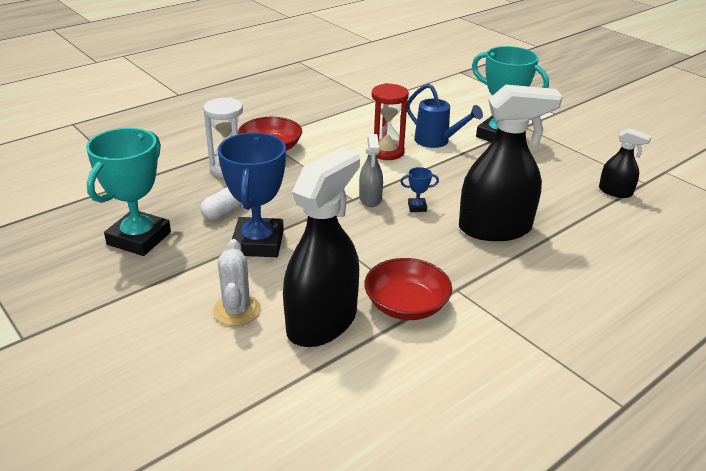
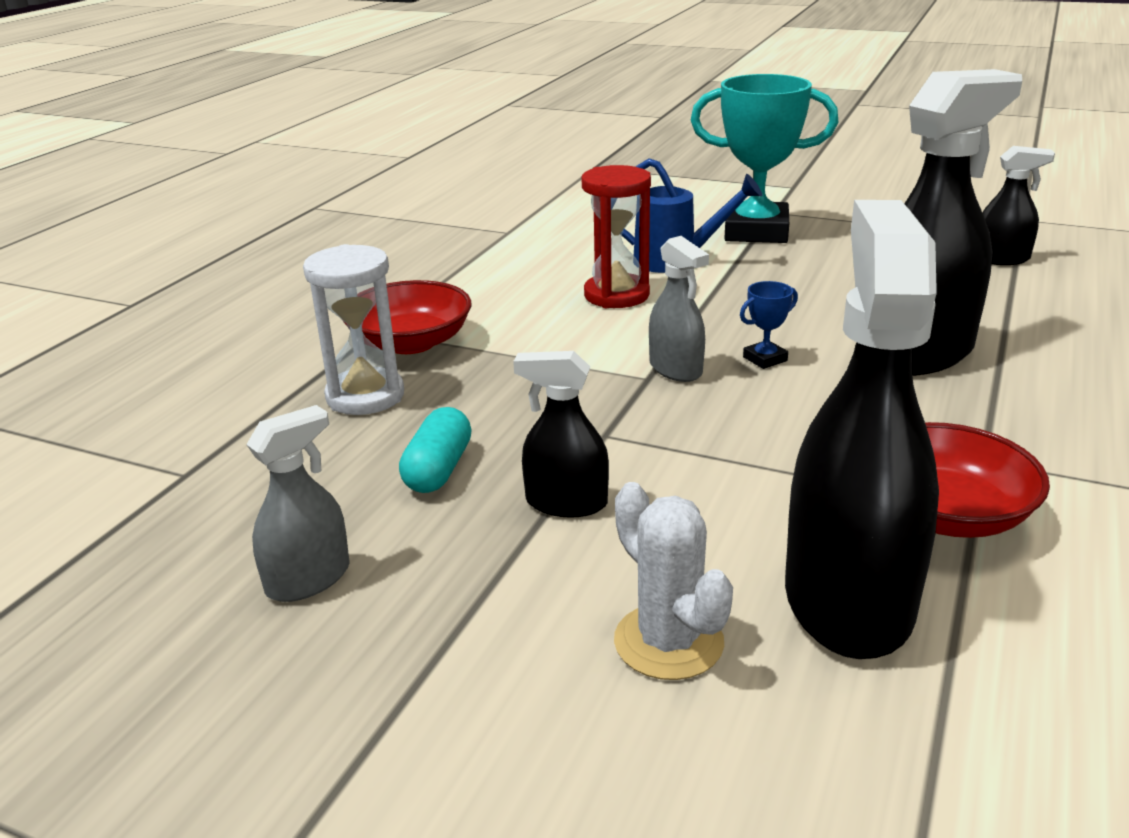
camera: 25 degrees left, 5 degrees down
turquoise trophy [86,128,171,256] -> grey spray bottle [246,405,350,602]
white capsule [200,187,242,220] -> turquoise capsule [399,407,472,493]
blue trophy [218,132,286,257] -> black spray bottle [513,351,609,518]

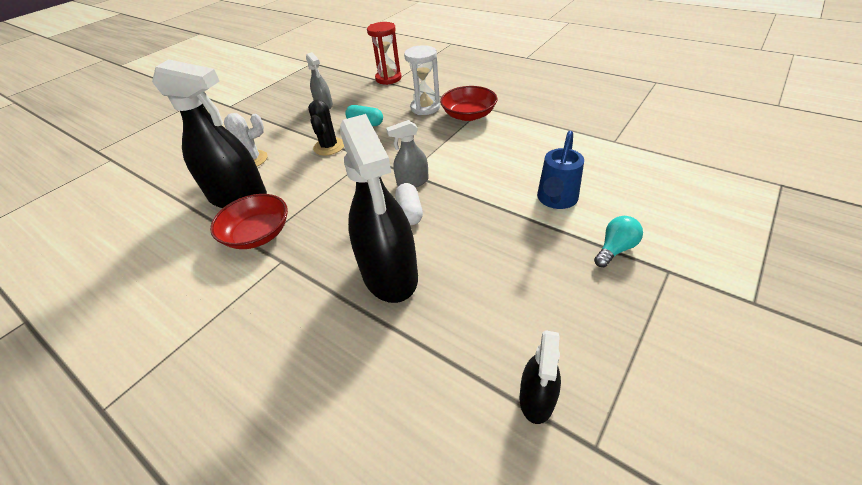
camera: 105 degrees right, 15 degrees up
black spray bottle [513,351,609,518] -> black cactus [308,100,344,155]
red hourglass [582,165,651,308] -> red hourglass moved to [367,22,402,85]
turquoise trophy [691,74,838,243] -> turquoise light bulb [594,216,643,267]
blue trophy [740,281,798,369] -> white capsule [395,183,423,225]

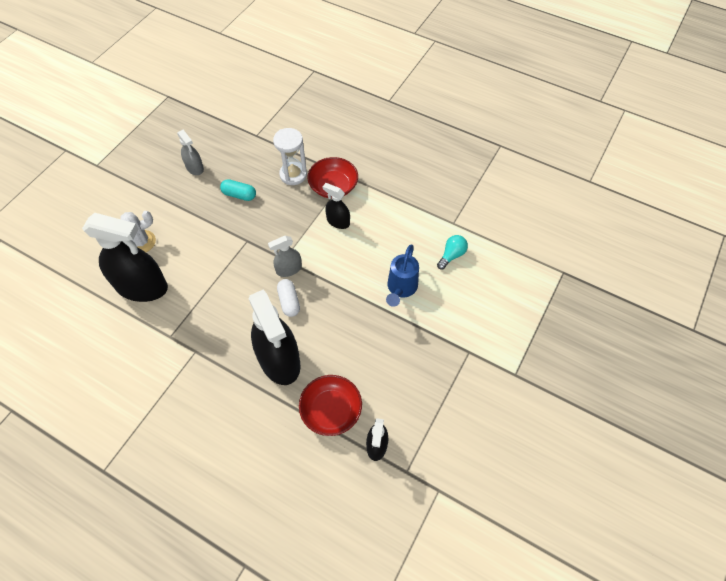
camera: 10 degrees left, 15 degrees up
red bowl [210,194,288,249] -> red bowl moved to [299,375,362,436]
black cactus [308,100,344,155] -> none
red hourglass [367,22,402,85] -> none
turquoise light bulb [594,216,643,267] -> turquoise light bulb moved to [437,235,468,270]
none -> black spray bottle [323,183,350,229]

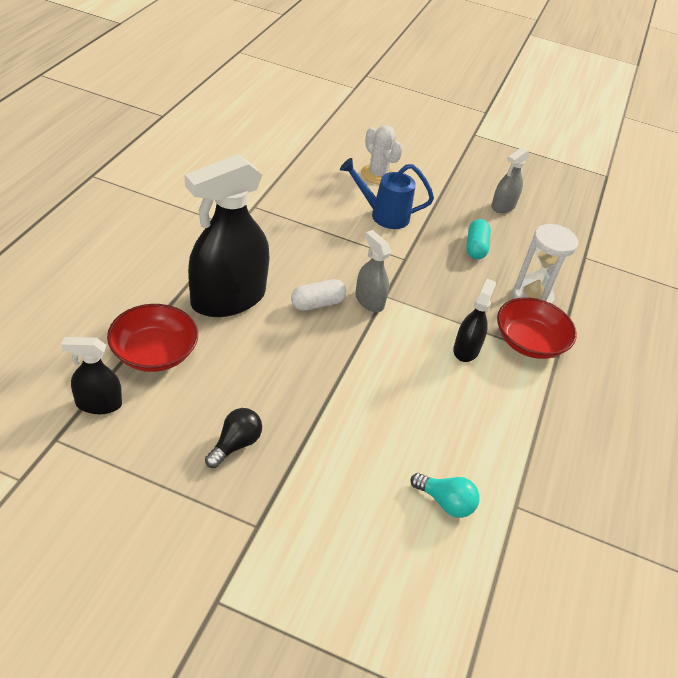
camera: 75 degrees right, 15 degrees down
black spray bottle [82,213,168,302] -> none
blue watering can [386,244,419,307] -> blue watering can moved to [340,158,434,229]
none -> black light bulb [205,408,262,468]

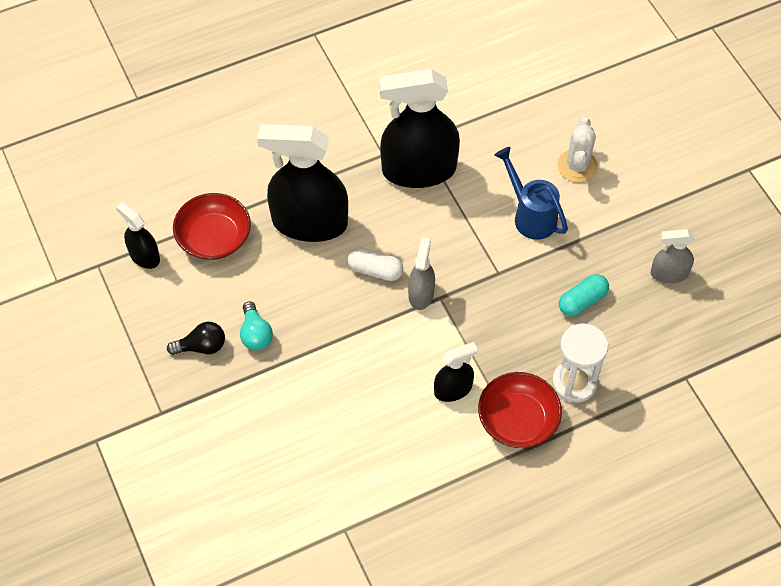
camera: 50 degrees right, 15 degrees up
turquoise light bulb [410,473,479,518] -> turquoise light bulb moved to [240,301,273,350]
none -> black spray bottle [379,69,460,188]

